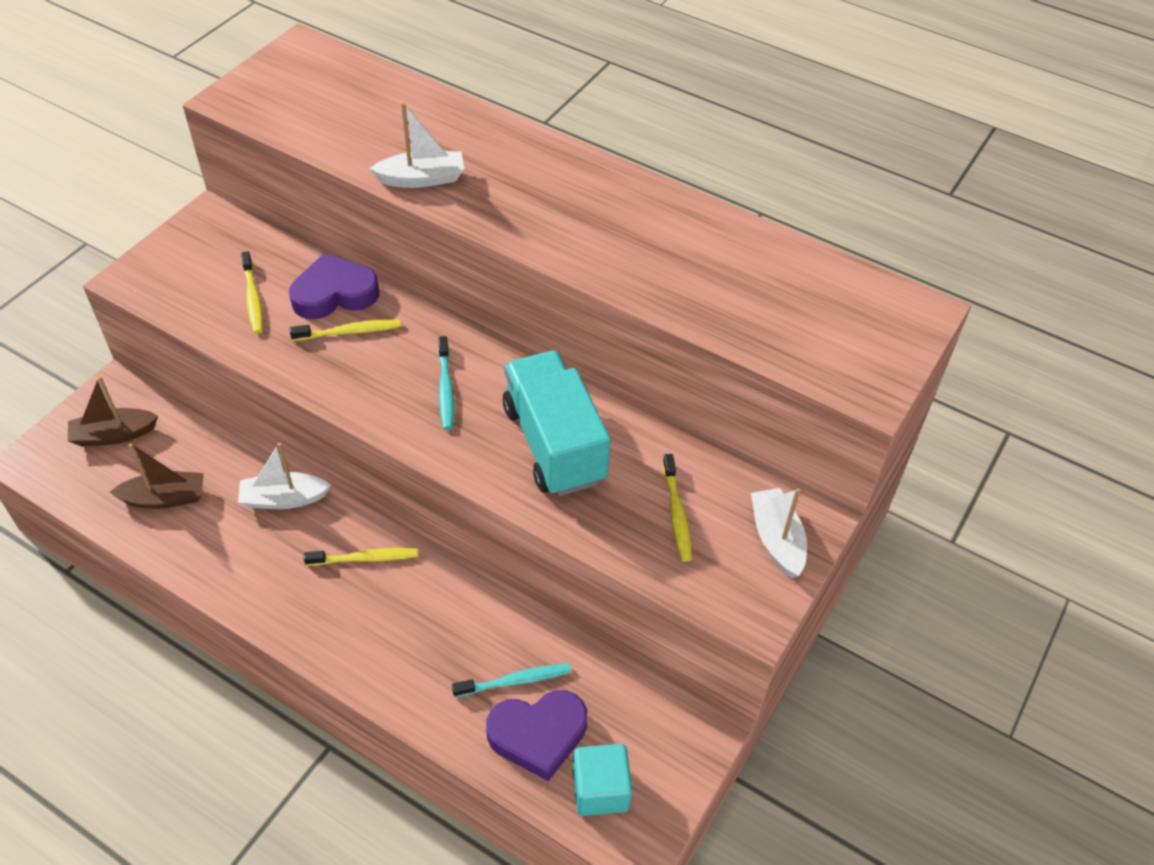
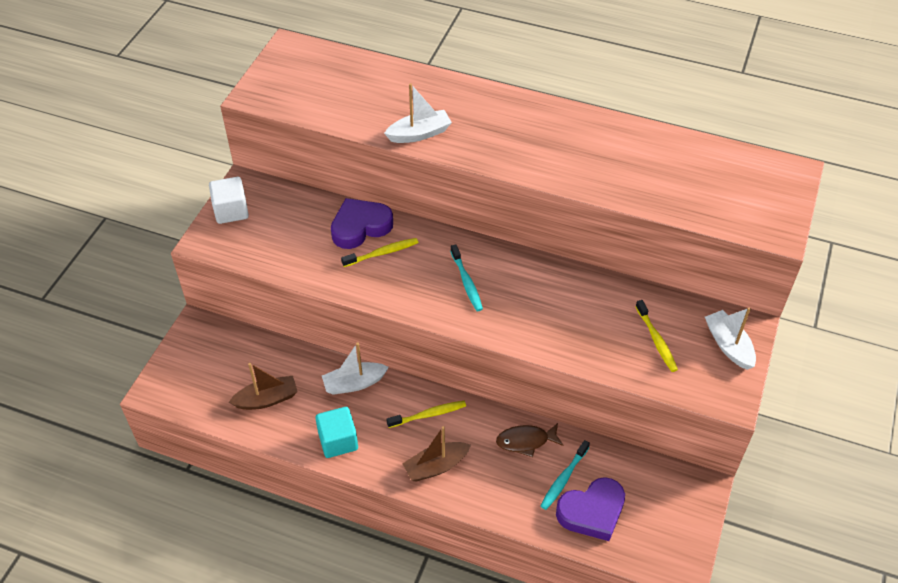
camera: 10 degrees left, 0 degrees up
brown boat [68,376,158,447] -> brown boat moved to [402,426,471,482]
yellow toothbrush [241,251,263,334] -> none
turquoise toothbrush [452,663,571,697] -> turquoise toothbrush turned 150 degrees clockwise [540,440,590,510]
turquoise truck [503,351,610,496] -> none
turquoise cube [573,744,632,816] -> turquoise cube moved to [315,407,358,458]
none -> white cube [209,177,249,224]
none -> brown fish [496,423,564,457]

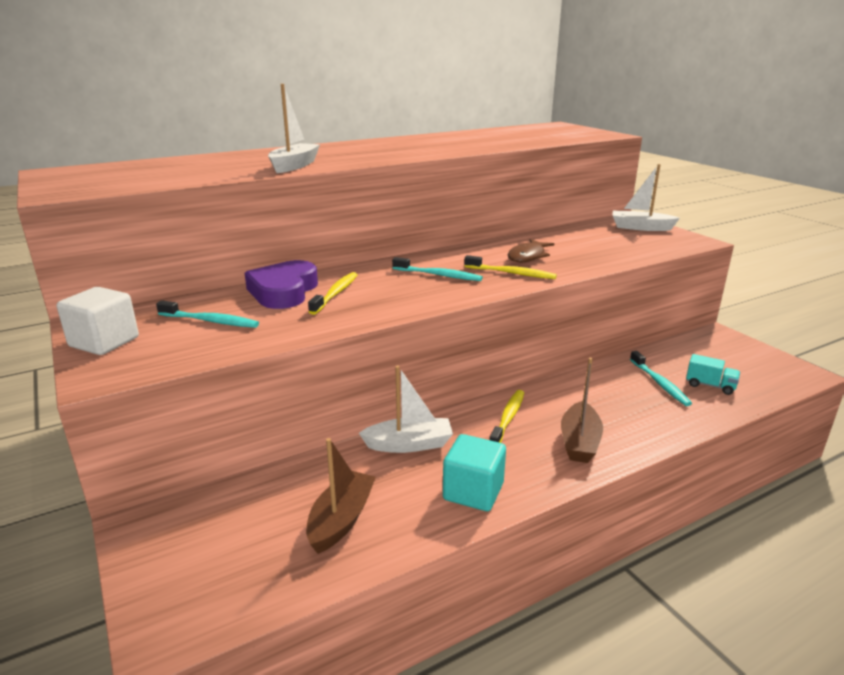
camera: 50 degrees left, 25 degrees down
white boat [322,342,389,395] -> white boat turned 120 degrees counterclockwise [359,366,453,453]
brown fish [496,423,564,457] -> brown fish moved to [508,239,554,263]
purple heart [556,477,625,541] -> turquoise truck [686,354,740,395]
yellow toothbrush [635,300,678,372] -> yellow toothbrush moved to [464,255,557,279]
none -> turquoise toothbrush [156,300,259,328]

